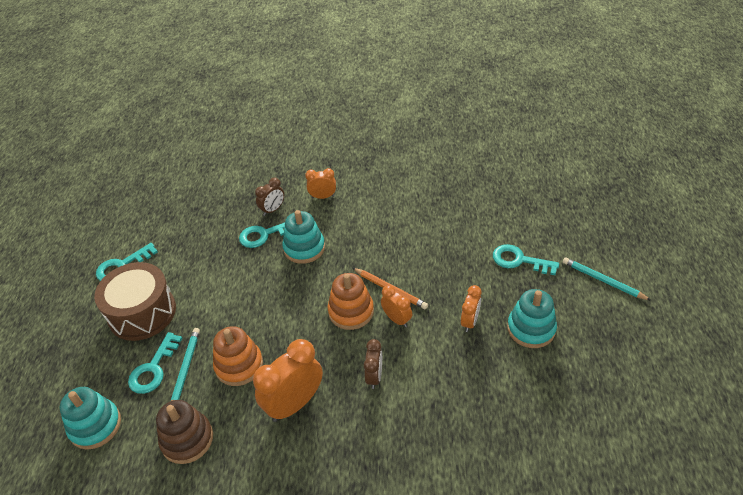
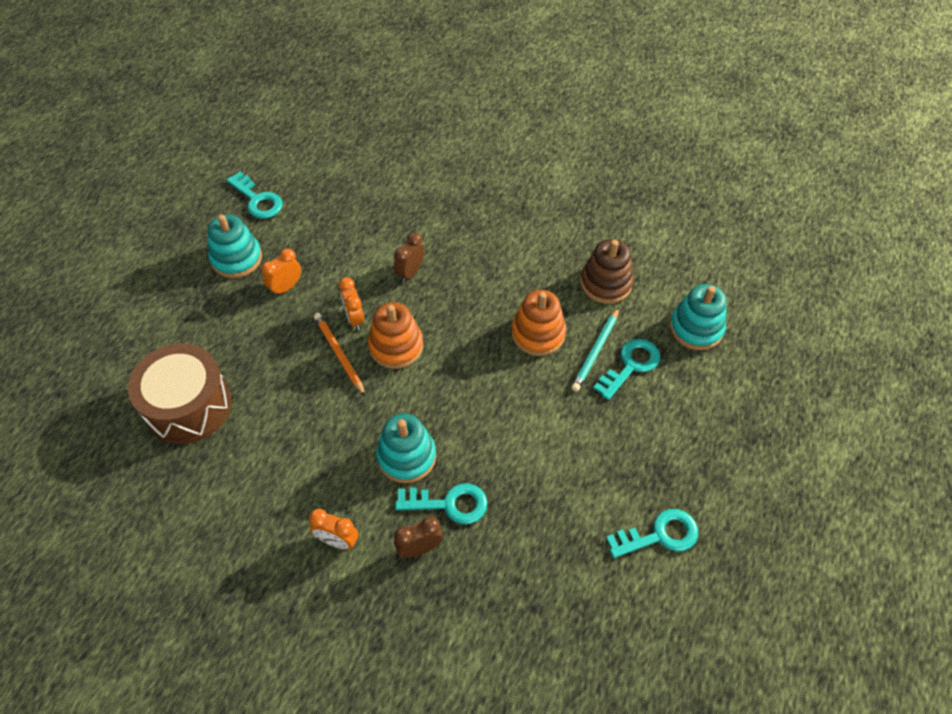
camera: 160 degrees left, 10 degrees up
brown drum [94,262,176,341] -> brown drum moved to [128,344,231,444]
orange clock [253,339,323,422] -> none
turquoise key [493,244,559,275] -> turquoise key moved to [226,172,283,219]
turquoise pencil [563,257,652,301] -> none

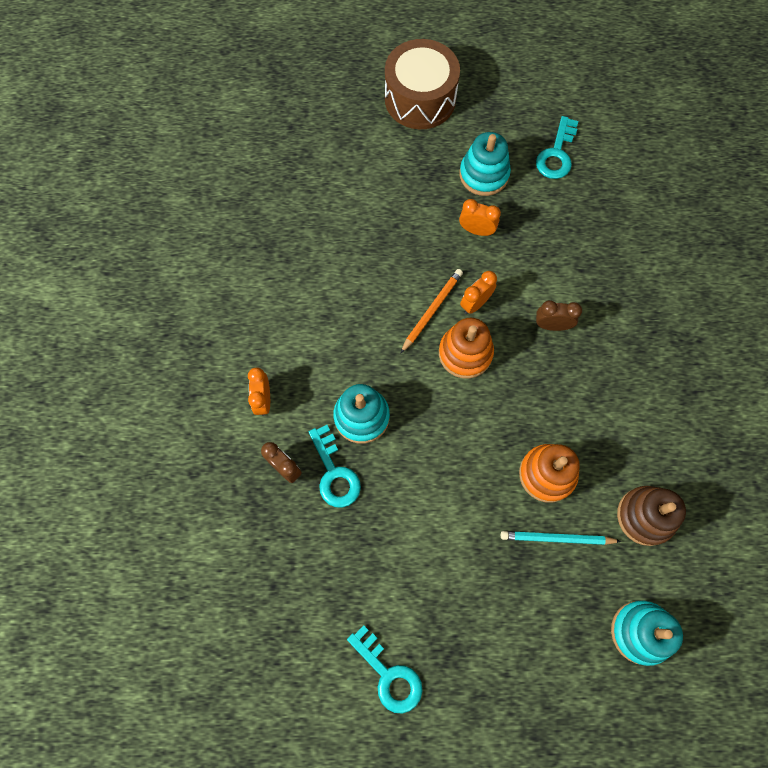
camera: 65 degrees right, 15 degrees up
brown drum [128,344,231,444] -> brown drum moved to [385,39,460,129]
turquoise key [593,338,660,400] -> none

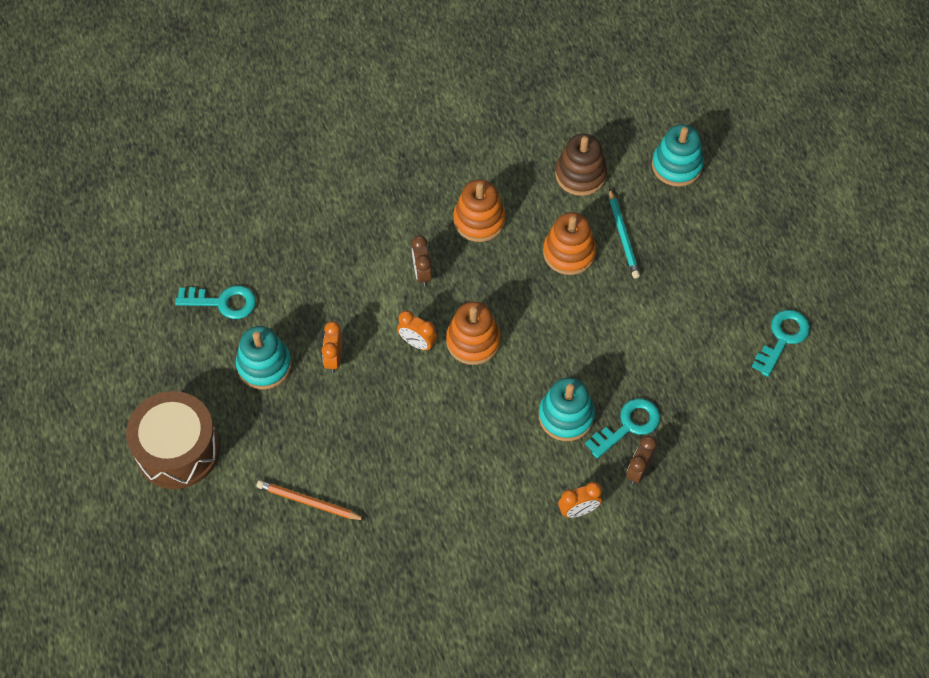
camera: 105 degrees left, 10 degrees down
orange pencil [400,269,463,354] -> orange pencil moved to [256,480,366,520]
none -> orange stacking toy [453,179,506,242]

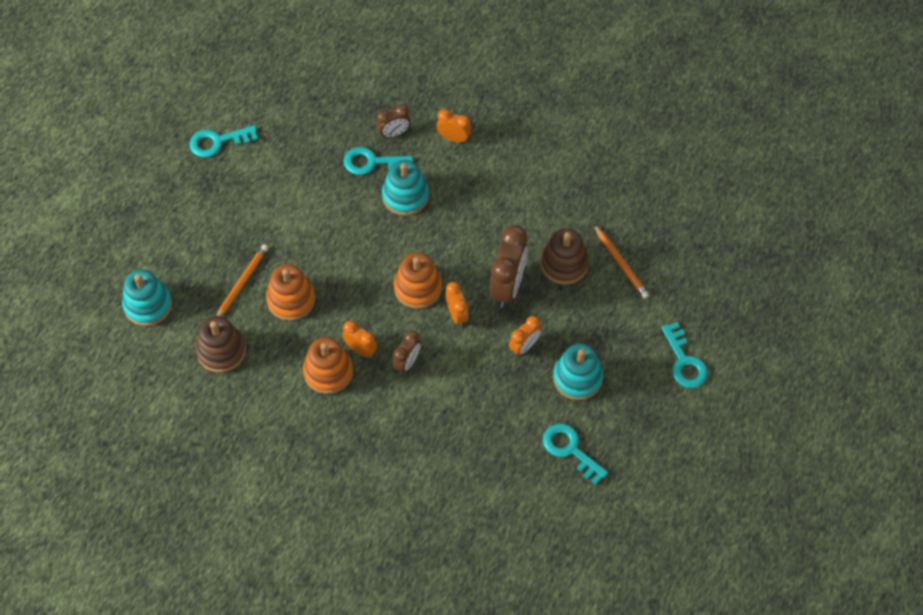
camera: 140 degrees left, 0 degrees up
brown drum [126,391,220,489] -> turquoise key [661,322,708,388]
turquoise pencil [609,188,640,279] -> orange pencil [216,245,268,316]
none -> orange clock [342,320,377,358]
none -> brown clock [489,225,528,308]
none -> brown stacking toy [540,228,589,285]

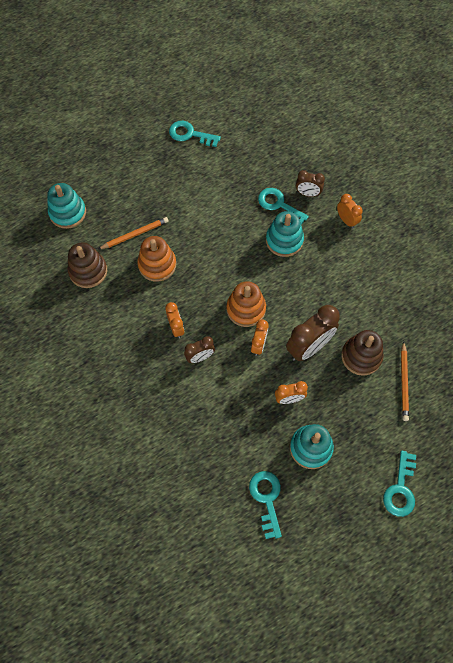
camera: 35 degrees right, 5 degrees up
orange stacking toy [303,337,353,394] -> none

